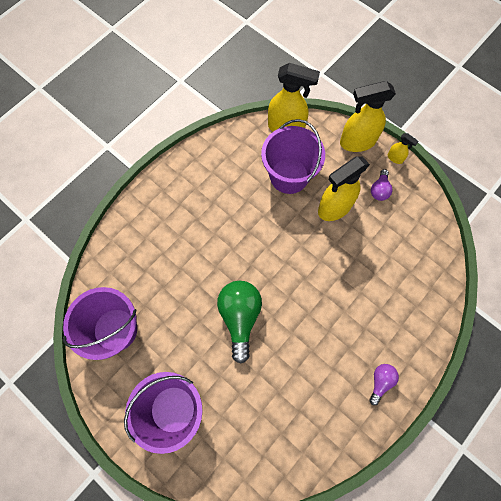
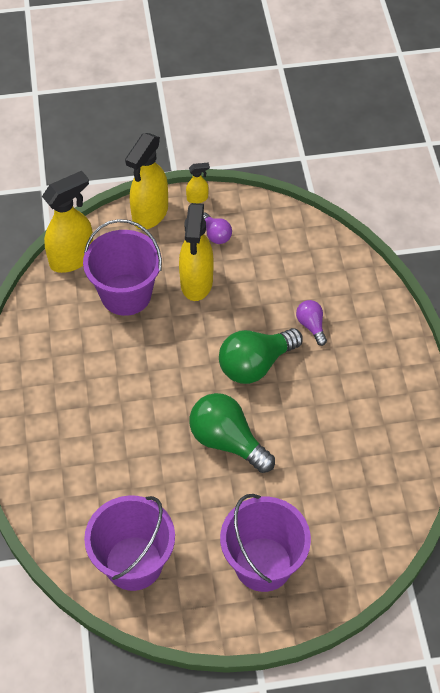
camera: 50 degrees left, 15 degrees down
purple light bulb [369,364,399,405] -> purple light bulb moved to [296,300,327,346]
none -> green light bulb [219,328,303,384]

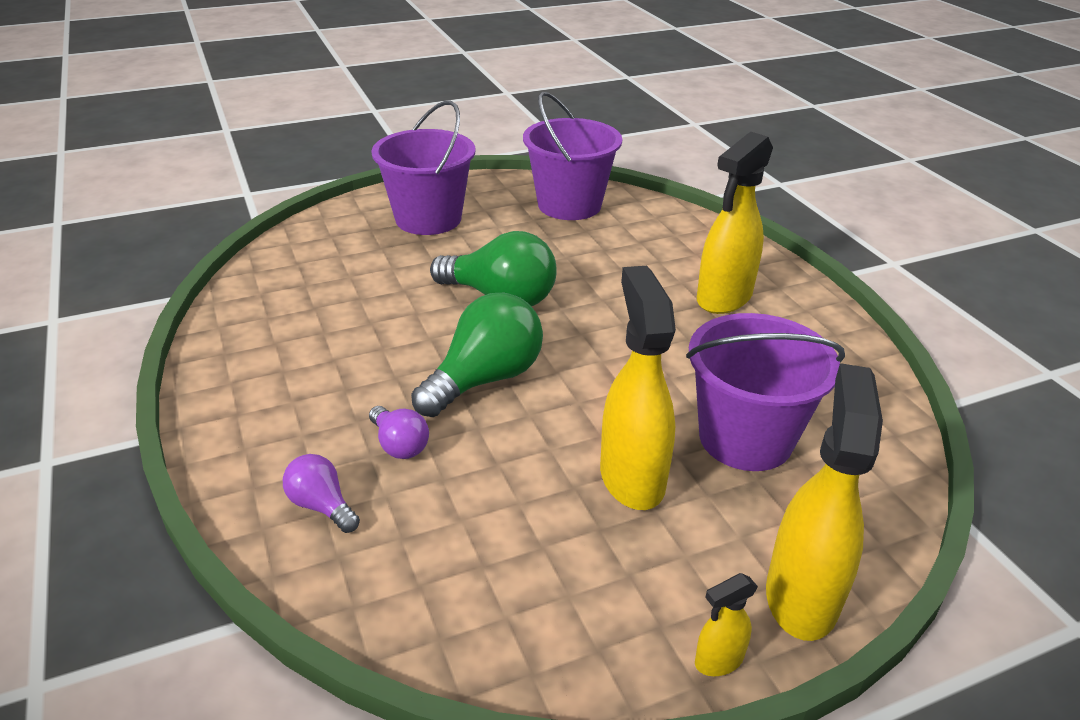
camera: 165 degrees right, 20 degrees down
yellow spray bottle [42,171,93,273] -> yellow spray bottle moved to [697,132,773,314]
purple light bulb [203,213,232,244] -> purple light bulb moved to [283,454,360,533]

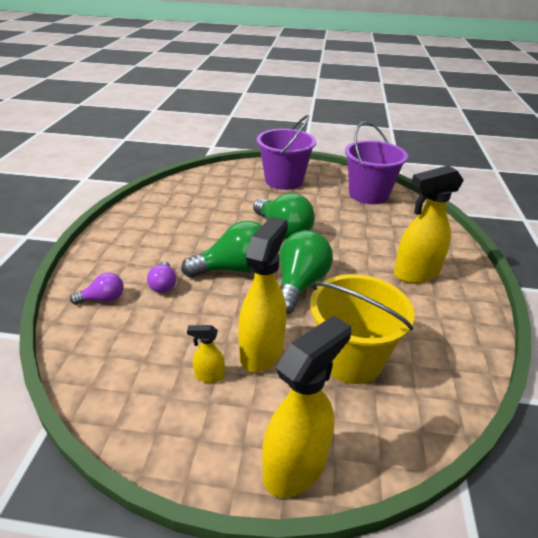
camera: 30 degrees right, 0 degrees up
purple light bulb [283,454,360,533] -> purple light bulb turned 90 degrees clockwise [70,272,124,305]
purple bucket [686,313,845,471] -> yellow bucket [310,274,415,384]
yellow spray bottle [695,573,758,676] -> yellow spray bottle moved to [187,325,225,383]
none -> green light bulb [280,230,333,314]

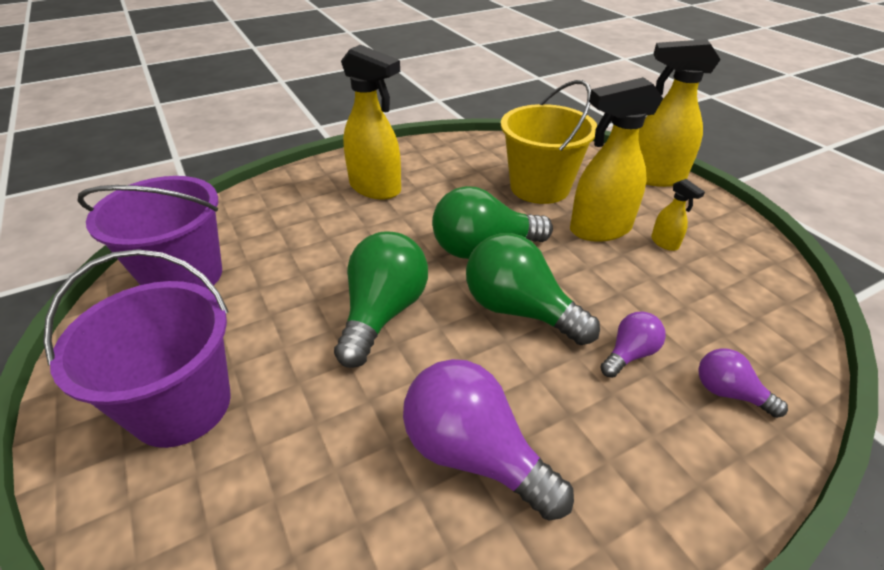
camera: 125 degrees left, 5 degrees up
none -> purple light bulb [403,359,574,520]

